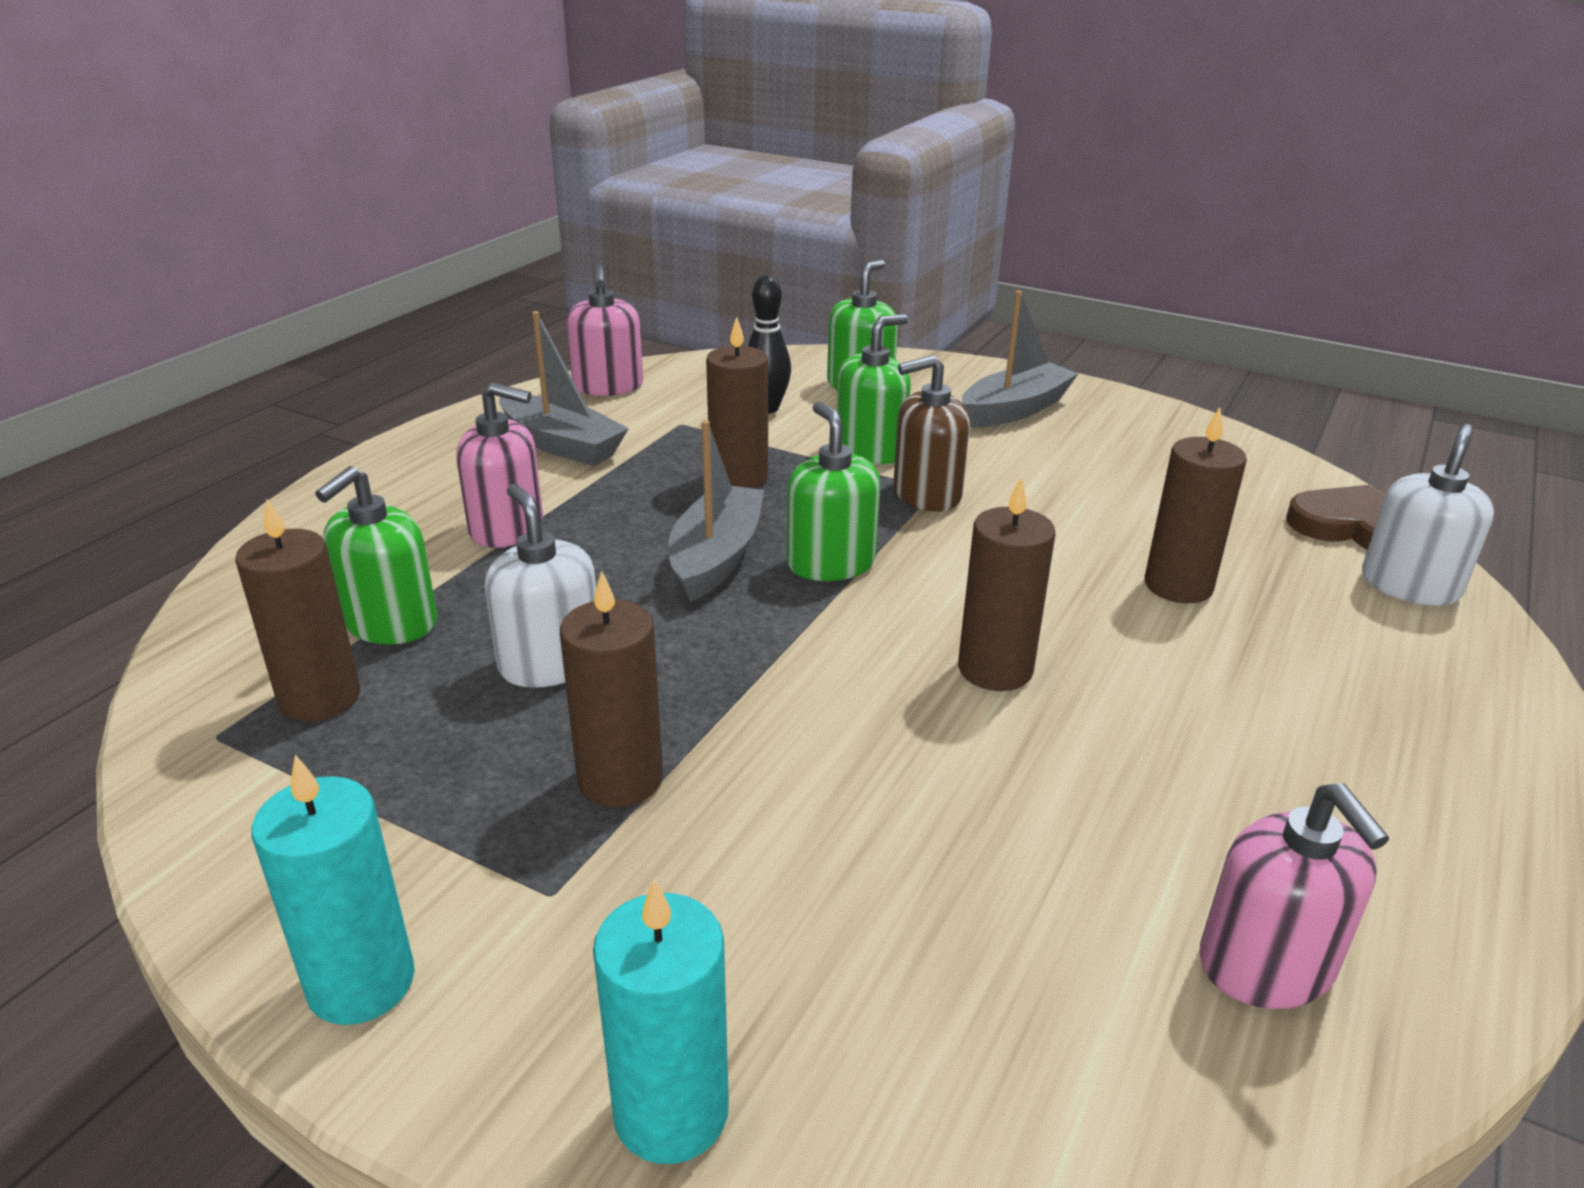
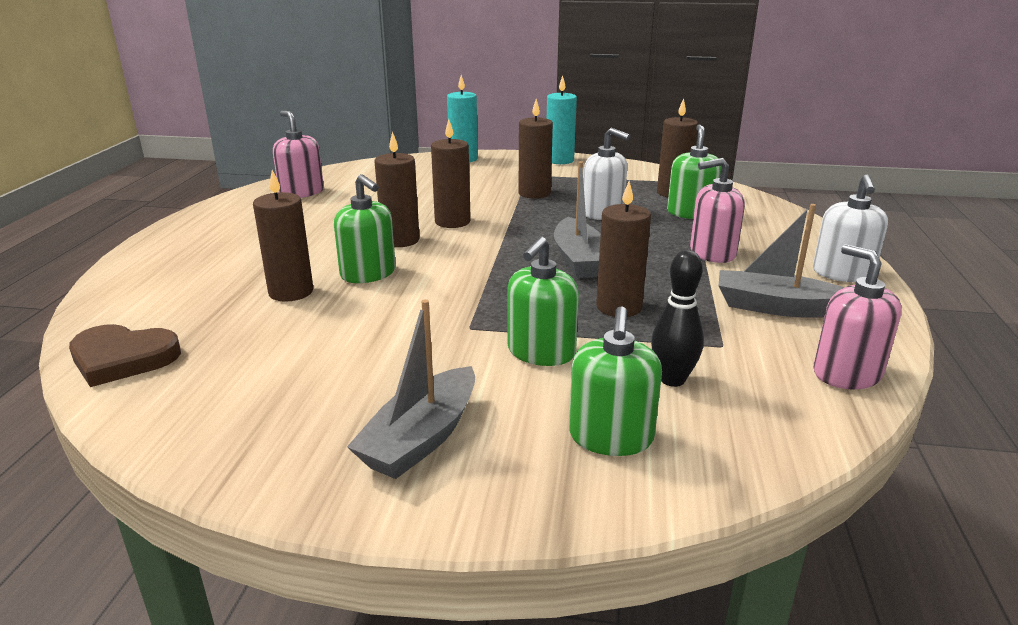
camera: 160 degrees right, 5 degrees down
green soap dispenser [787,401,880,581] -> green soap dispenser moved to [334,174,396,283]
brown soap dispenser [893,355,970,512] -> none
white soap dispenser [1362,424,1494,606] -> white soap dispenser moved to [813,175,888,282]
none -> brown candle [431,119,471,228]

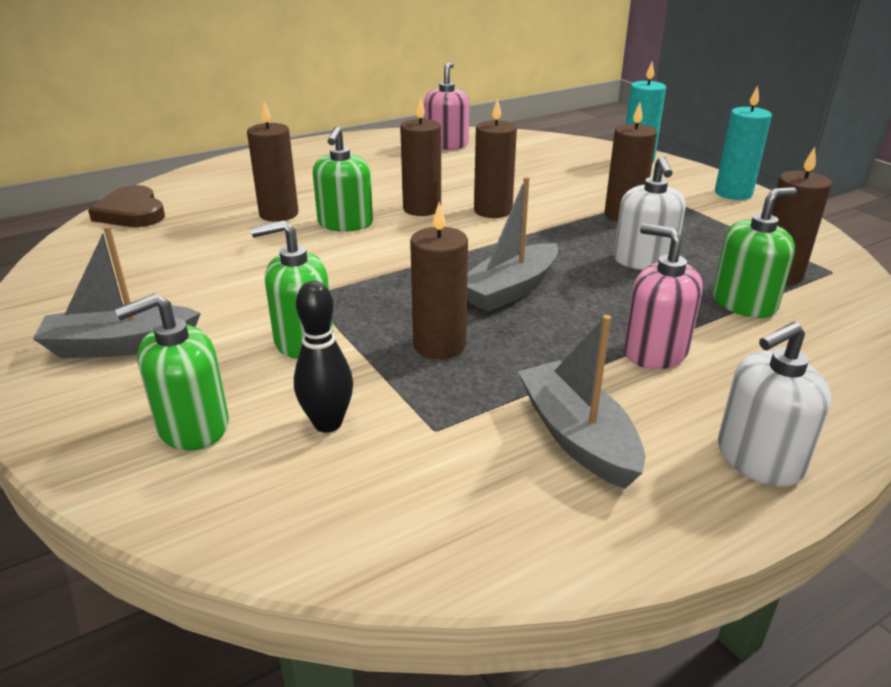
camera: 50 degrees right, 5 degrees up
pink soap dispenser [814,244,902,389] -> none

